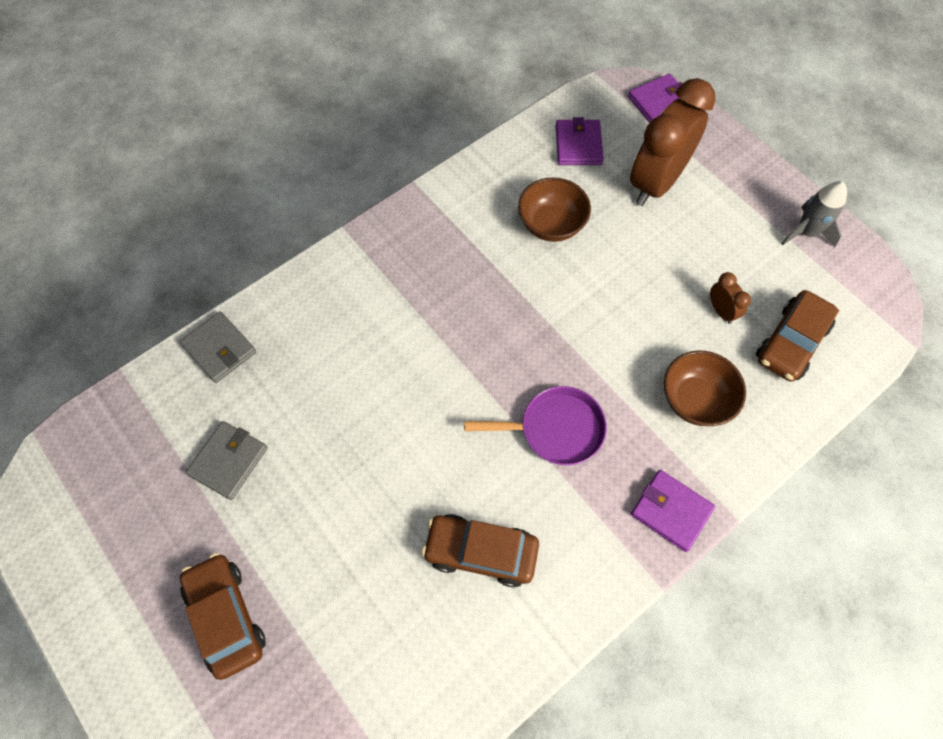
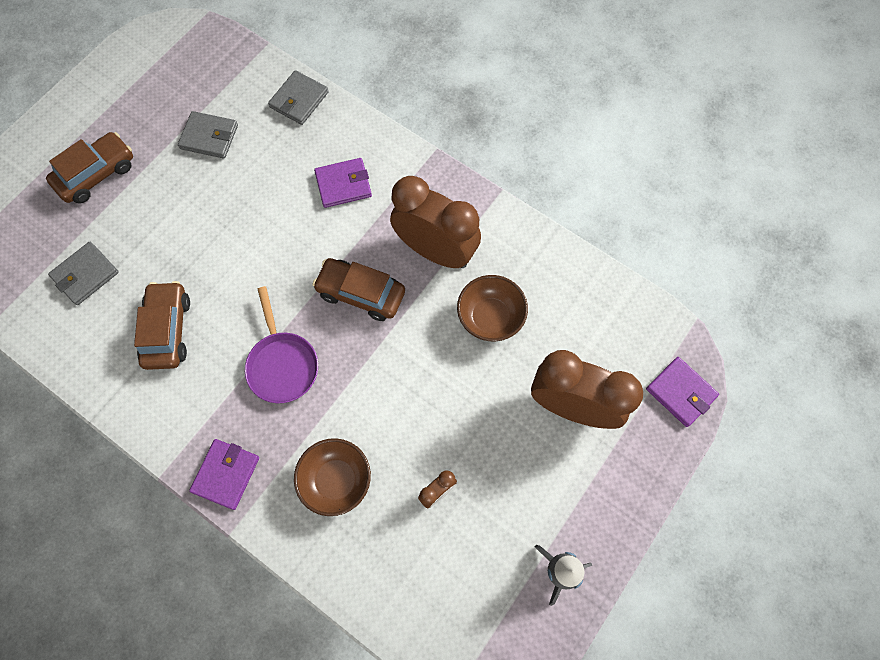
camera: 75 degrees right, 5 degrees up
purple wallet [556,117,604,165] -> purple wallet moved to [314,158,372,208]
brown car [756,290,839,382] -> brown car moved to [312,258,405,321]
none -> grey wallet [48,242,119,305]
none -> brown clock [390,176,481,268]

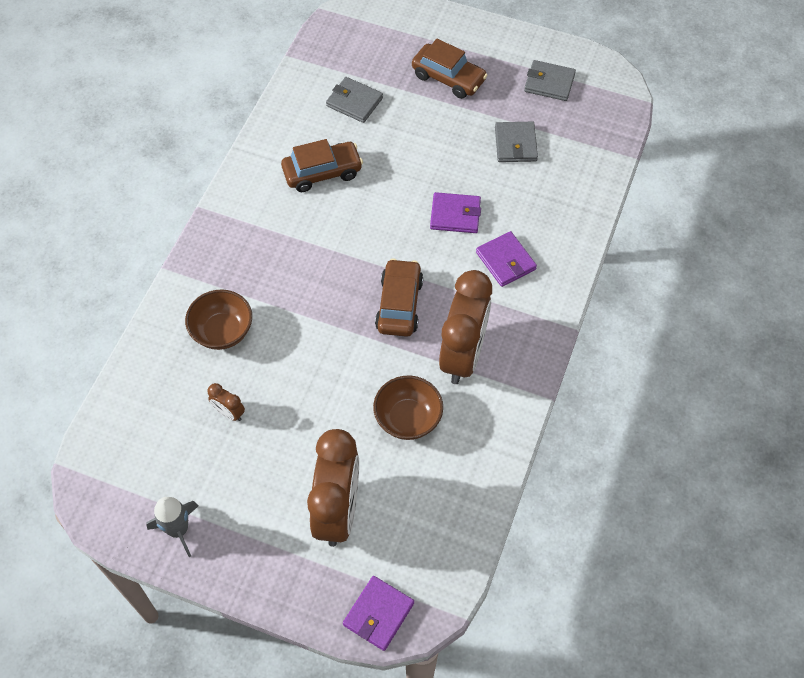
camera: 75 degrees right, 10 degrees down
purple wallet [189,439,259,510] -> purple wallet moved to [430,192,481,233]
purple pan [245,286,318,403] -> none
grey wallet [268,70,329,125] -> grey wallet moved to [524,60,576,101]

